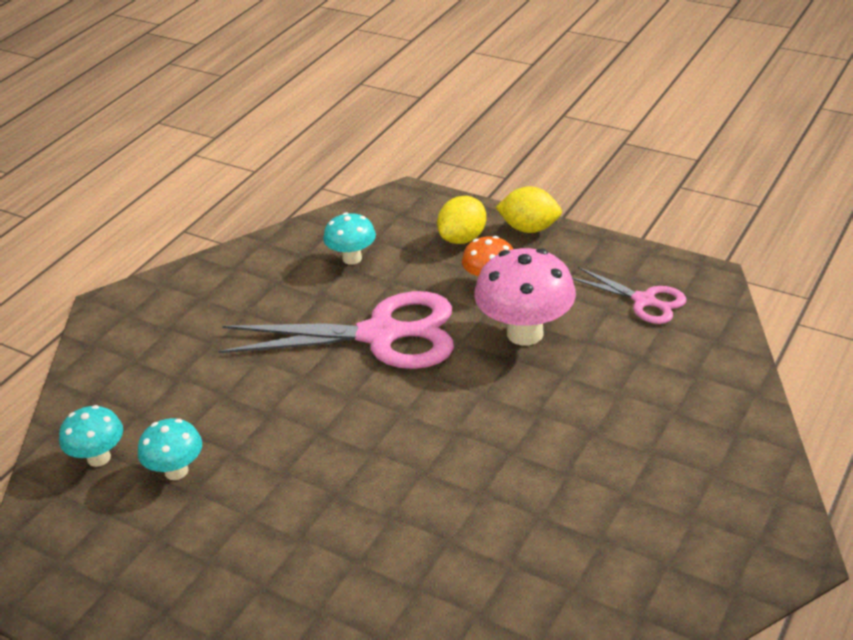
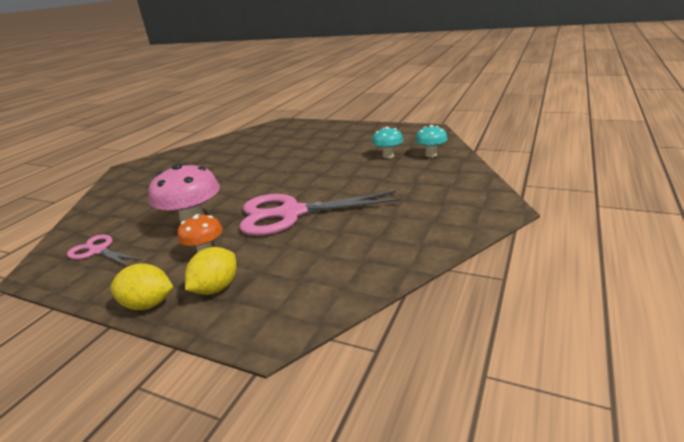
camera: 175 degrees right, 10 degrees down
turquoise mushroom [323,212,376,264] -> none

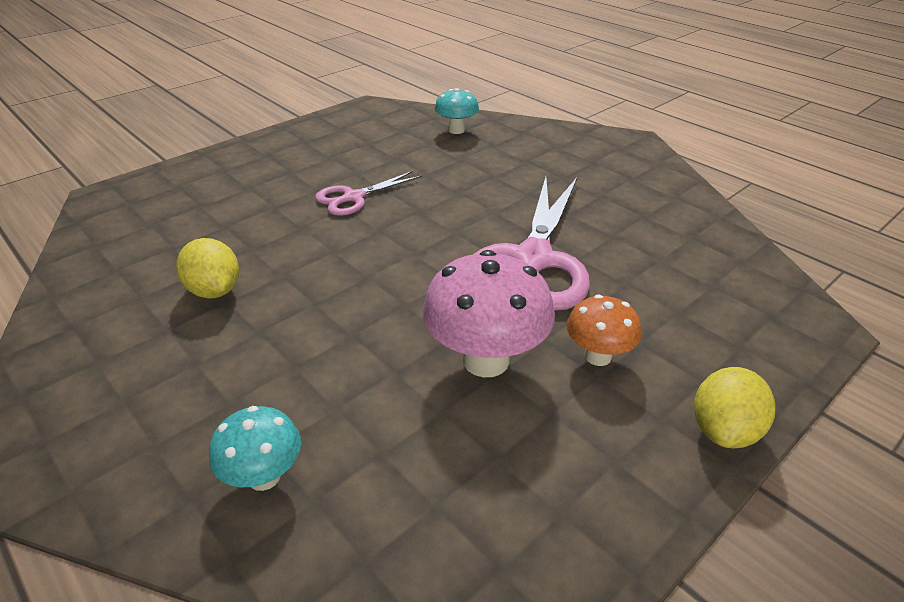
camera: 70 degrees left, 10 degrees up
pink scissors [67,235,142,266] -> pink scissors moved to [315,171,422,216]
yellow lemon [185,247,236,295] -> yellow lemon moved to [176,238,239,298]
turquoise mushroom [372,127,403,158] -> turquoise mushroom moved to [209,406,301,491]

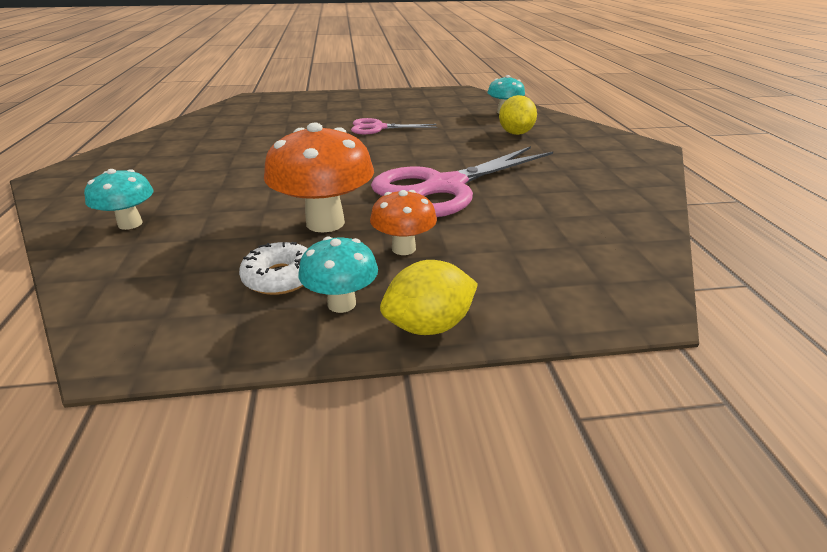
camera: 35 degrees right, 5 degrees down
yellow lemon [176,238,239,298] -> yellow lemon moved to [499,95,537,135]
pink mushroom [422,250,555,377] -> orange mushroom [264,123,374,233]
none -> white donut [239,242,308,295]
none -> turquoise mushroom [298,236,378,313]

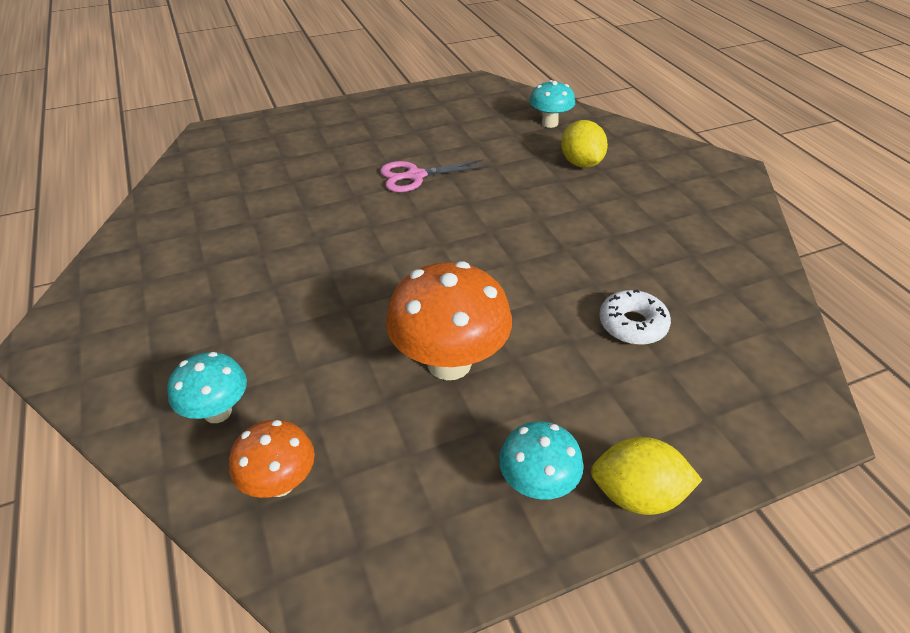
camera: 15 degrees left, 10 degrees up
white donut [239,242,308,295] -> white donut moved to [599,289,671,345]
orange mushroom [370,190,437,255] -> orange mushroom moved to [229,420,315,498]
pink scissors [371,146,553,217] -> none
yellow lemon [380,260,478,335] -> yellow lemon turned 45 degrees clockwise [591,437,702,515]

